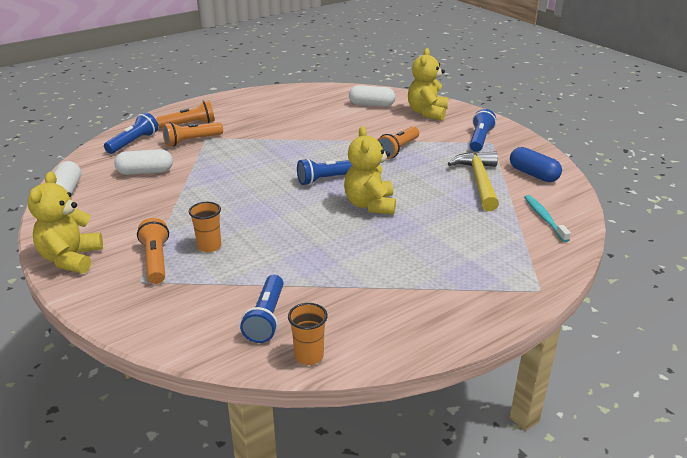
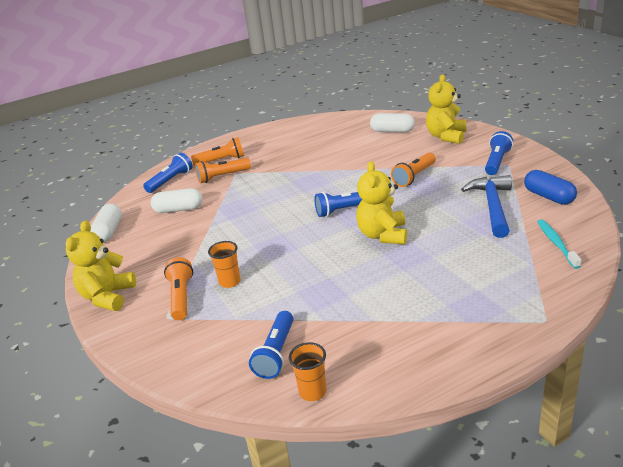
camera: 10 degrees right, 0 degrees up
yellow hammer [448,151,499,211] -> blue hammer [461,175,512,238]

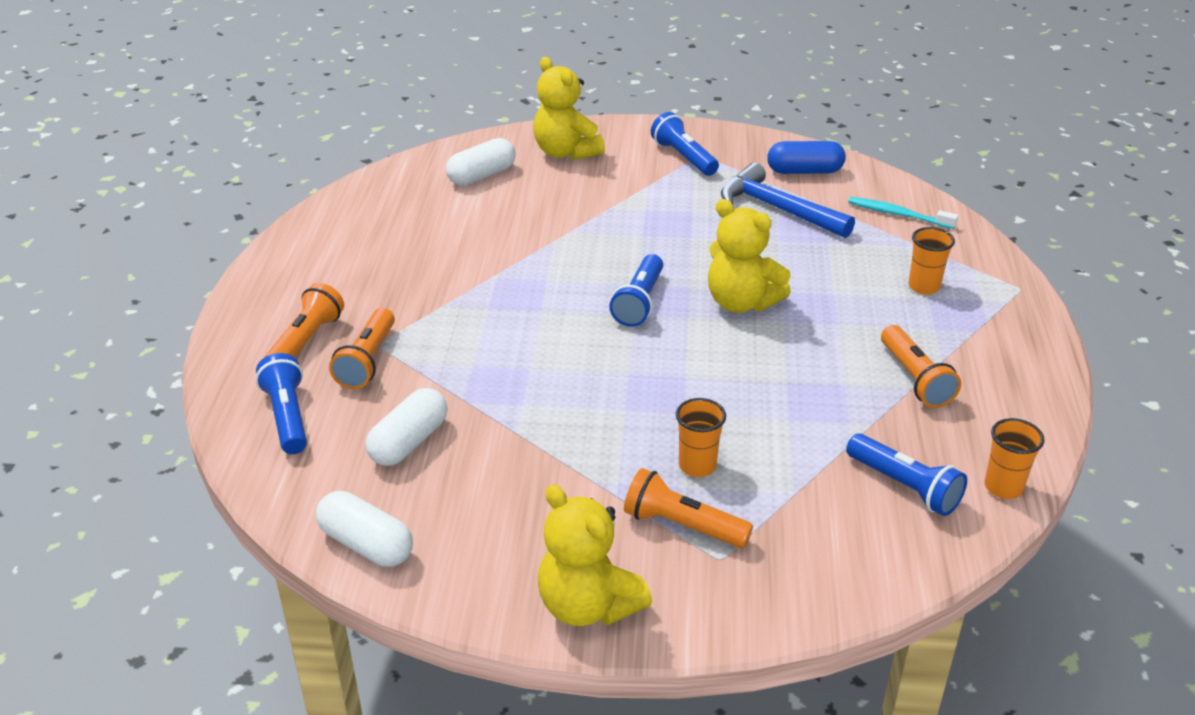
camera: 60 degrees left, 5 degrees up
orange flashlight [391,152,436,187] -> orange flashlight moved to [881,325,961,408]
none -> orange cup [908,227,955,294]

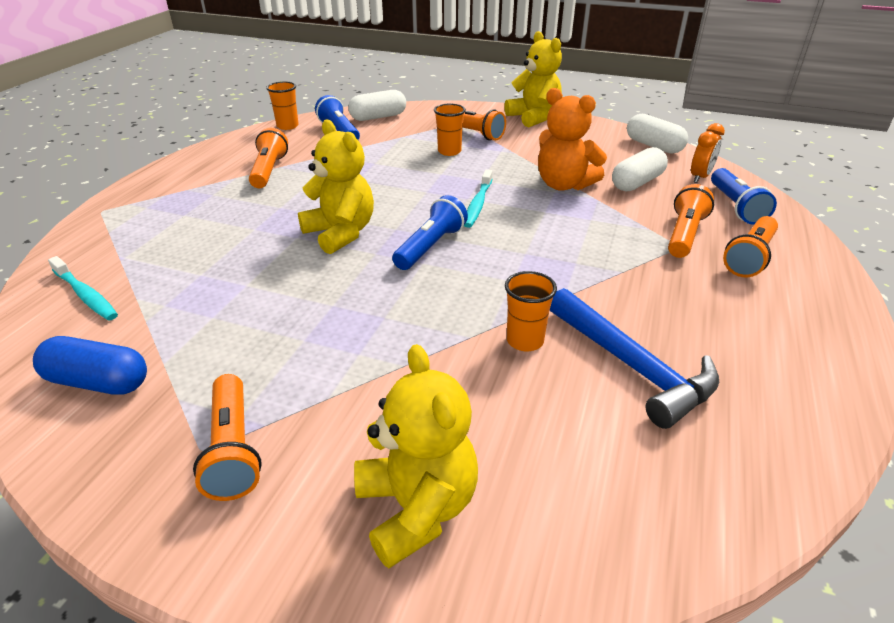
camera: 165 degrees left, 0 degrees up
white capsule [446,138,516,185] -> white capsule moved to [348,90,406,121]
blue flashlight [651,112,719,176] -> orange flashlight [193,374,262,501]
blue hammer [721,162,855,238] -> blue hammer moved to [550,288,719,429]
orange cup [908,227,955,294] -> orange cup moved to [505,271,557,351]
none -> turquoise toothbrush [464,169,493,228]
none -> orange teddy bear [538,88,607,191]
none -> orange clock [691,123,725,183]

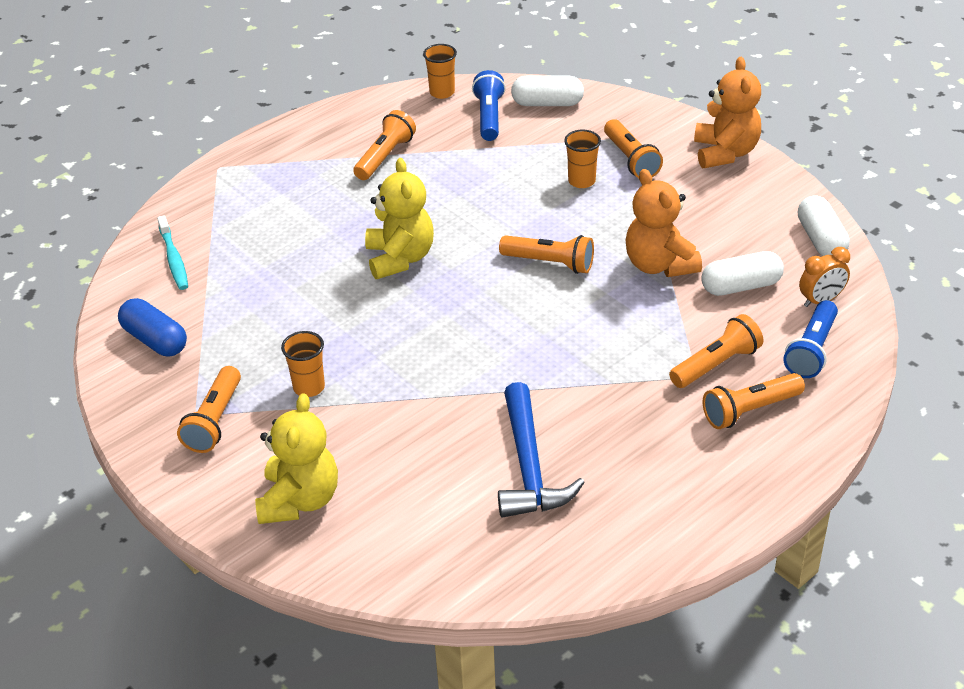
camera: 30 degrees right, 5 degrees up
blue flashlight [392,195,468,270] -> none
turquoise toothbrush [464,169,493,228] -> orange flashlight [499,235,594,274]
yellow teddy bear [504,31,562,127] -> orange teddy bear [694,57,761,168]
orange cup [505,271,557,351] -> orange cup moved to [281,331,325,397]

